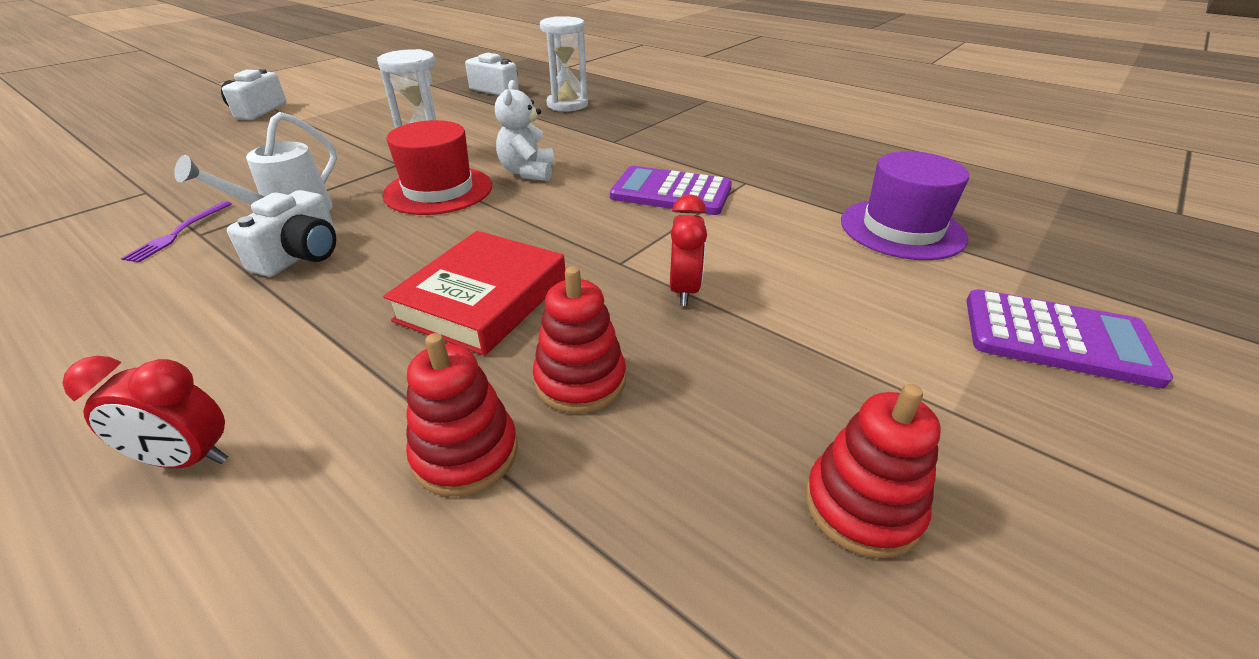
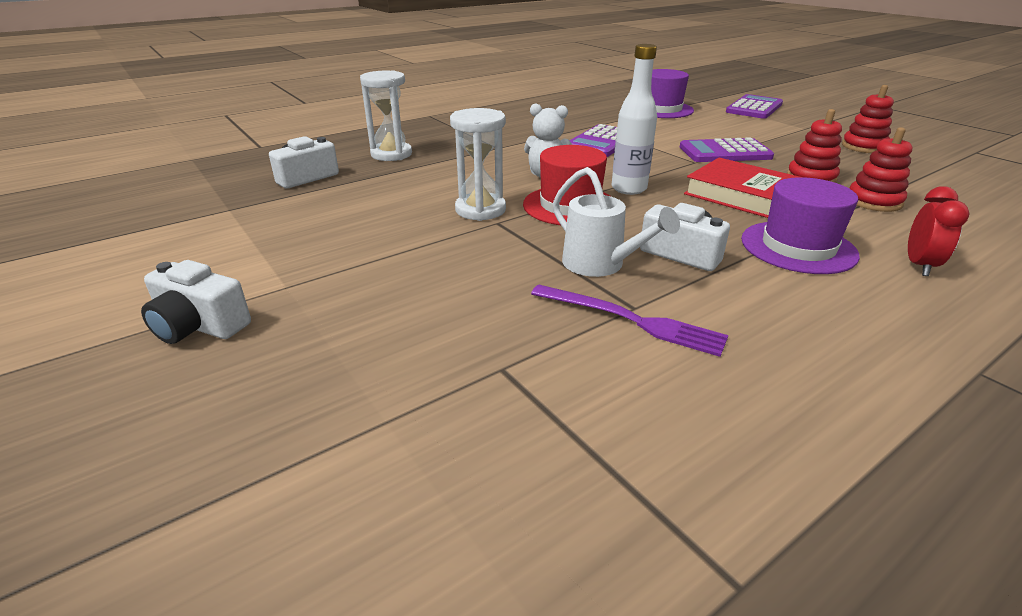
camera: 75 degrees left, 5 degrees down
purple fork [121,201,232,263] -> purple fork [531,285,729,357], size x1.52
red clock [670,194,707,306] -> purple calculator [680,137,774,162]
none -> white bottle [612,44,657,195]
none -> purple hat [741,177,860,274]

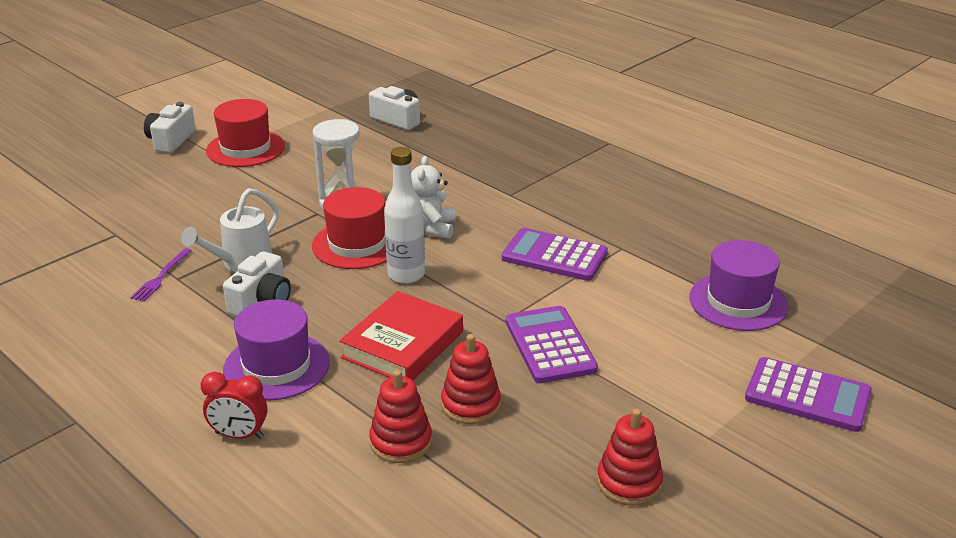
camera: 80 degrees right, 0 degrees up
white hourglass [360,70,412,161] -> none
purple fork [531,285,729,357] -> purple fork [130,248,192,302], size x0.66
none -> red hat [206,99,285,167]

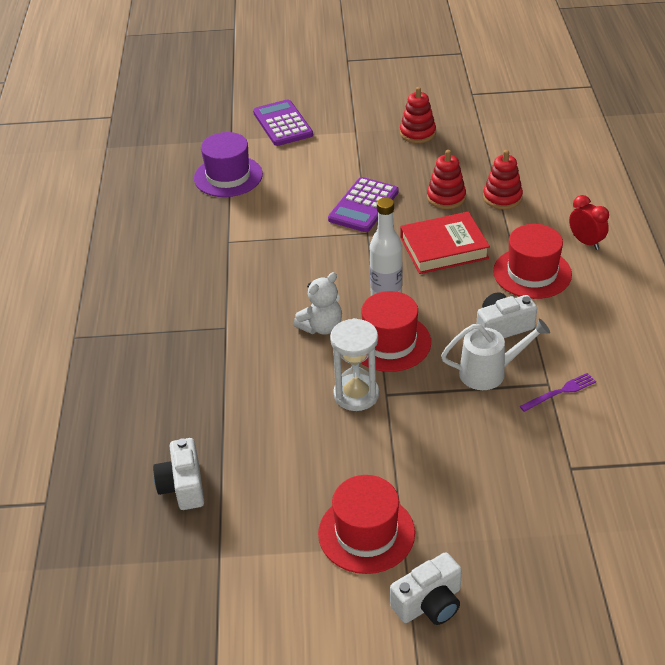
camera: 135 degrees left, 10 degrees up
purple hat [223,299,330,401] -> red hat [493,224,572,299]
purple calculator [502,228,608,281] -> none

